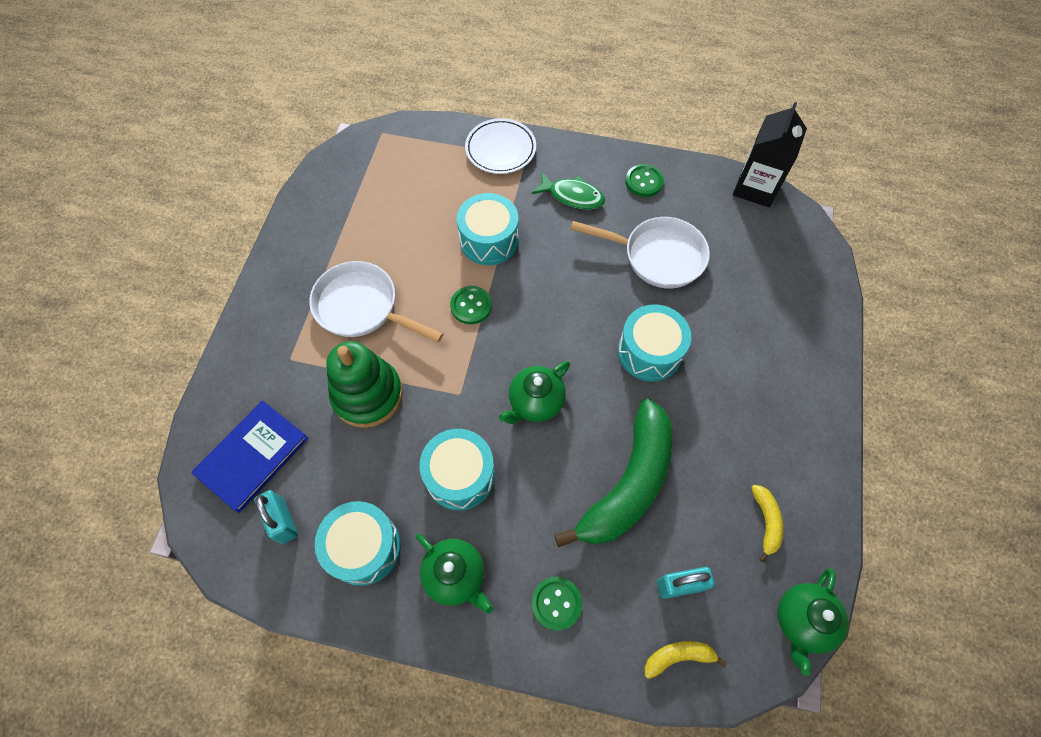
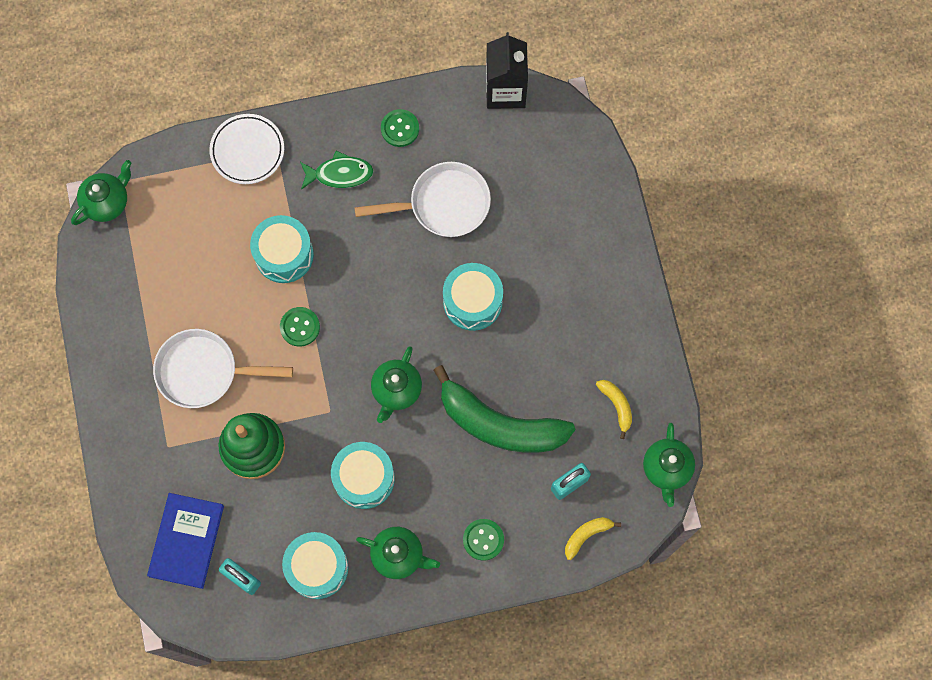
camera: 25 degrees left, 10 degrees up
green banana [554,399,673,547] -> green banana turned 105 degrees clockwise [433,365,575,453]
none -> green teapot [71,160,131,225]

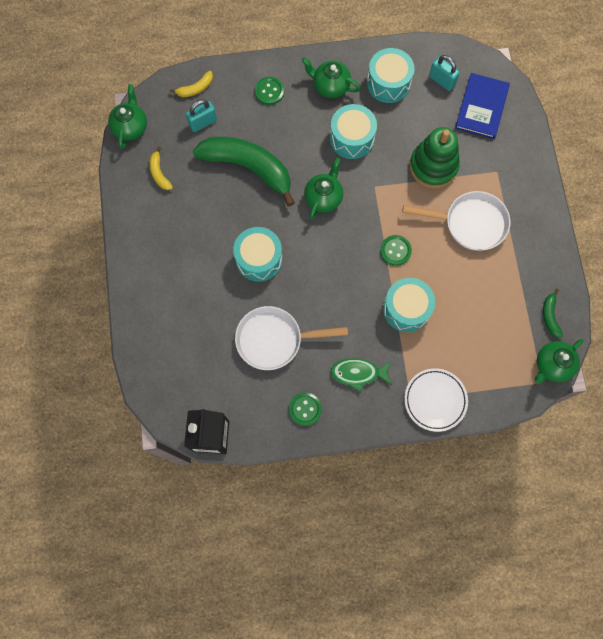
camera: 175 degrees left, 0 degrees up
none -> green banana [543,289,563,338]

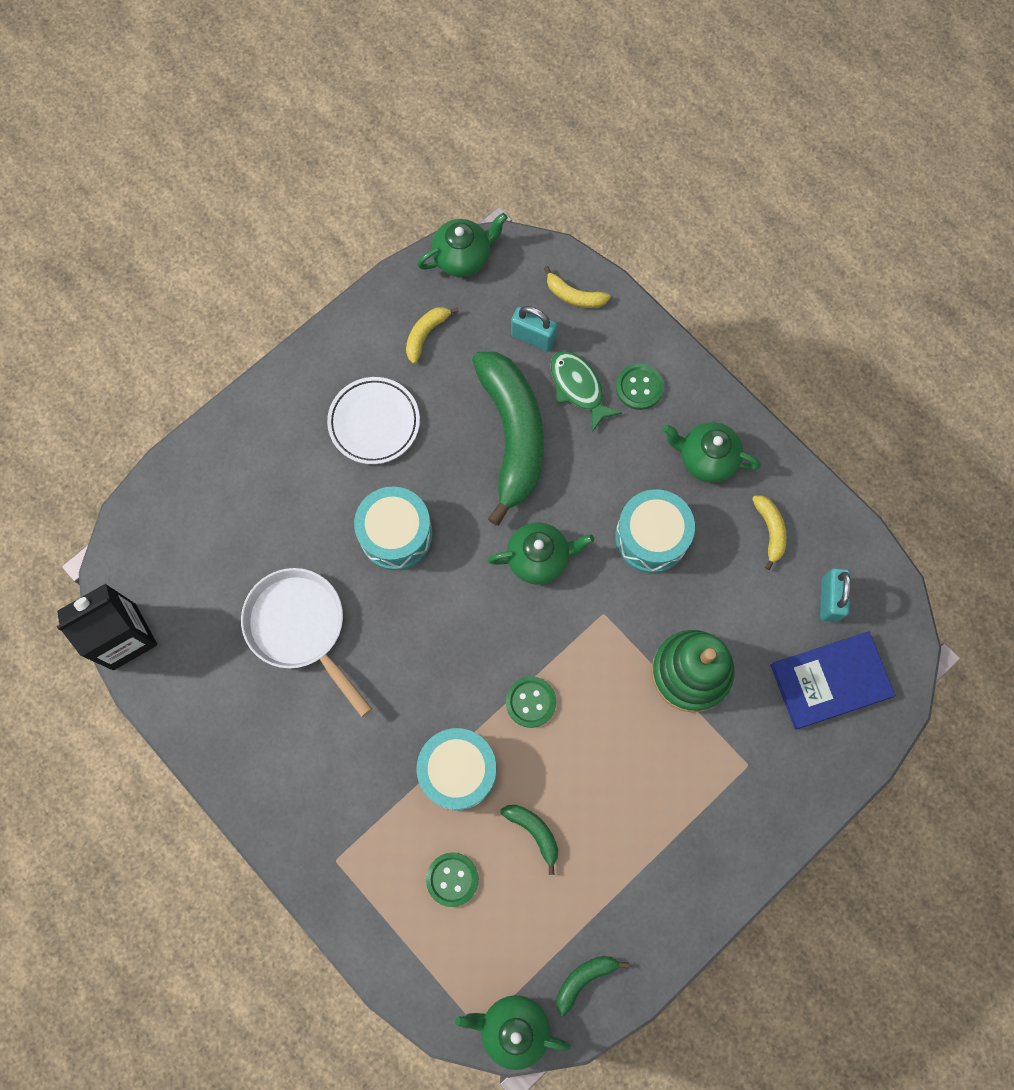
camera: 55 degrees right, 0 degrees up
green button [289,392,322,426] -> green button moved to [426,852,479,907]
green teapot [302,57,361,98] -> green teapot turned 60 degrees counterclockwise [663,422,761,483]
green fish [330,358,392,392] -> green fish moved to [551,351,622,432]
turquoise drum [367,48,415,103] -> yellow banana [752,495,787,570]
white pan [402,191,510,251] -> none
white plate [404,368,468,432] -> white plate moved to [327,377,420,464]
none -> green banana [500,805,558,875]

